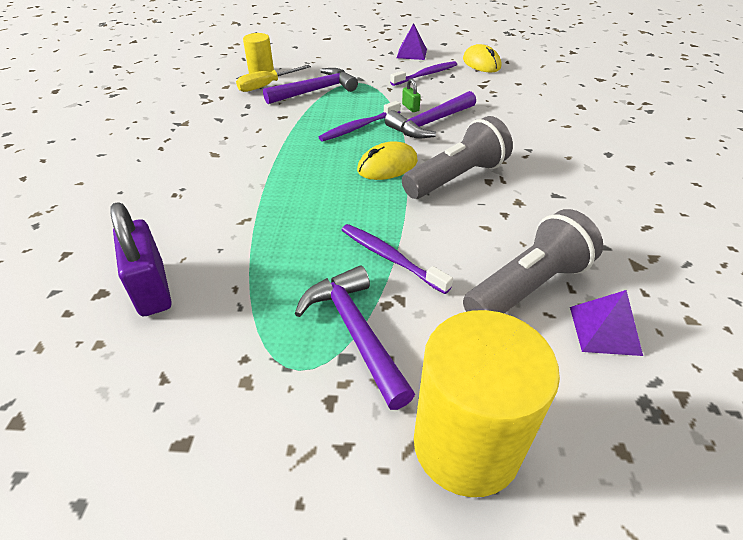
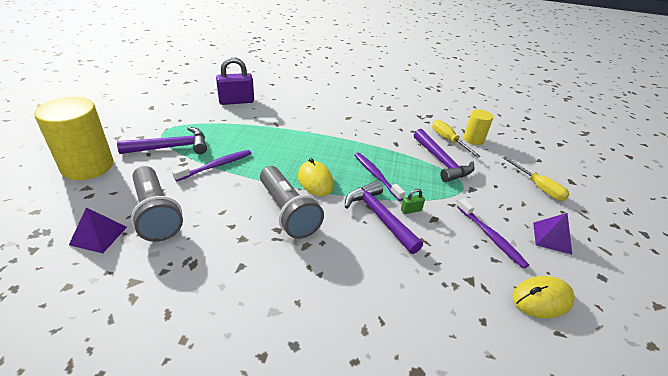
camera: 95 degrees right, 5 degrees down
none -> yellow screwdriver [503,156,570,201]

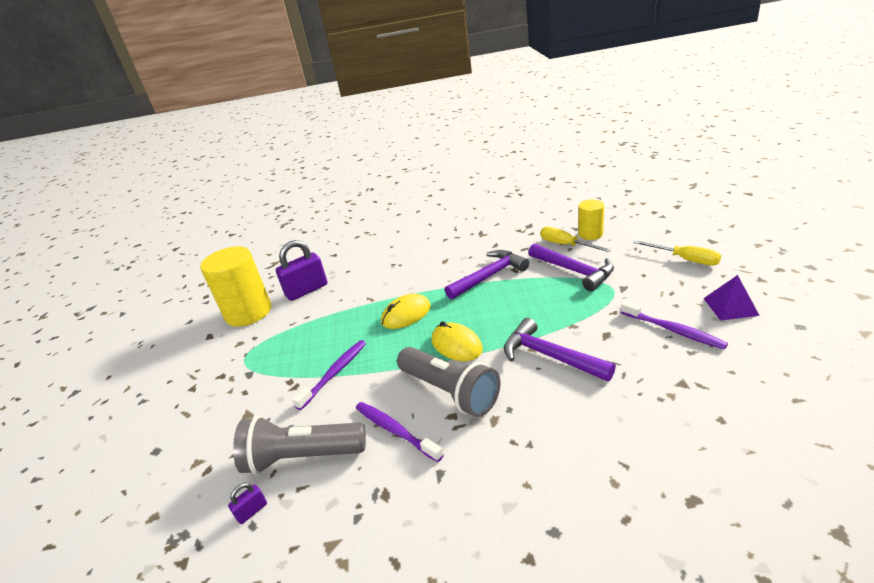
camera: 10 degrees left, 5 degrees down
yellow cylinder [34,97,113,180] -> yellow cylinder moved to [200,246,271,327]
purple pyramid [69,207,127,253] -> purple padlock [228,483,267,524]
purple hammer [117,127,207,154] -> purple hammer moved to [445,250,529,300]
grey flashlight [131,166,183,242] -> grey flashlight turned 135 degrees clockwise [233,416,366,474]
purple toothbrush [354,153,406,201] -> purple toothbrush moved to [356,402,444,462]
green padlock [401,189,425,214] -> none
yellow mouse [512,276,575,318] -> yellow mouse moved to [381,294,431,329]

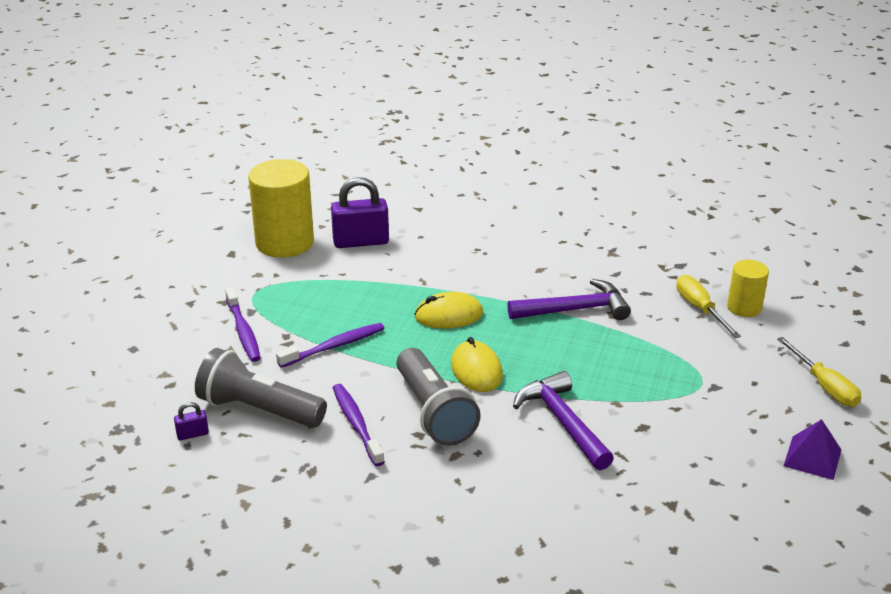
camera: 20 degrees right, 0 degrees up
purple hammer [529,244,614,291] -> none
purple toothbrush [621,301,728,350] -> purple toothbrush moved to [225,287,260,362]

